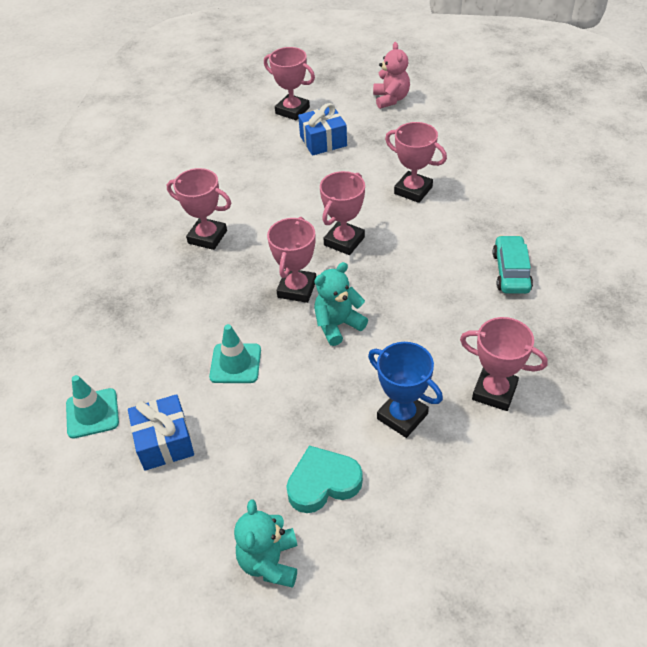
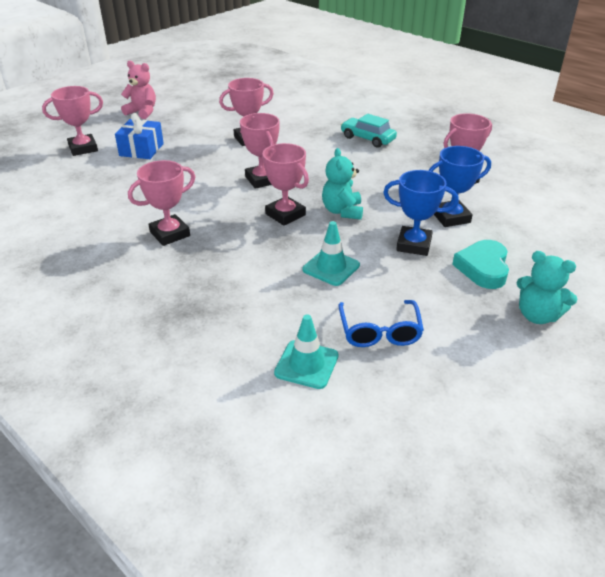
camera: 60 degrees left, 10 degrees down
blue gift [128,394,194,471] -> blue glasses [338,300,424,347]
none -> blue trophy [383,170,459,256]

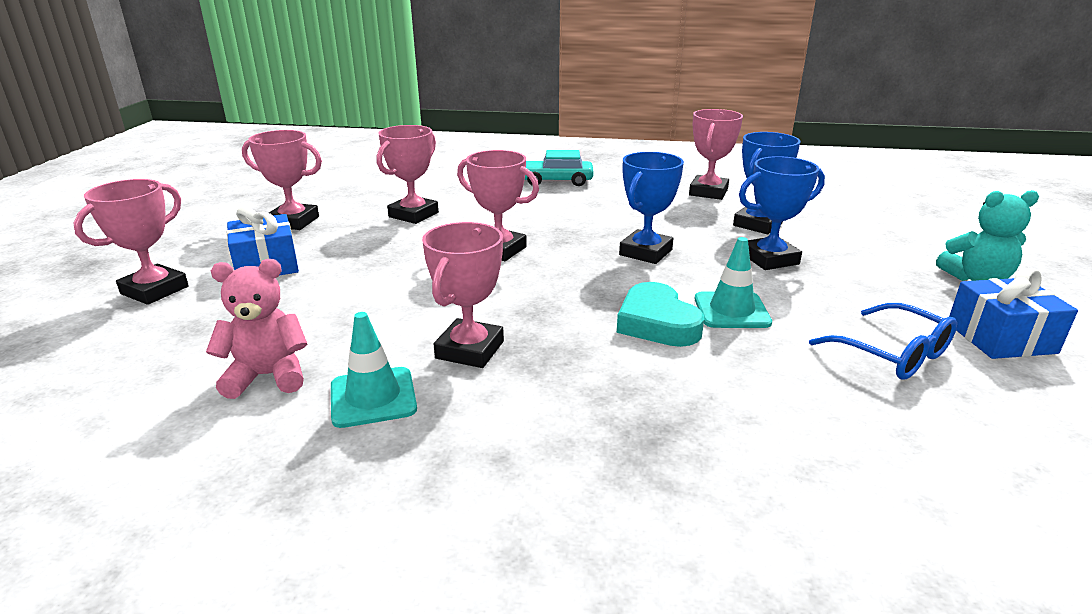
camera: 35 degrees left, 10 degrees down
pink teddy bear [121,61,156,119] -> pink teddy bear moved to [206,259,307,399]
pink trophy [262,143,309,226] -> pink trophy moved to [242,130,322,230]
turquoise traffic cone [274,315,339,389] -> turquoise traffic cone moved to [331,312,417,428]
turquoise teddy bear [322,148,363,220] -> blue trophy [619,152,684,264]
turquoise heart [452,240,509,289] -> turquoise heart moved to [617,282,704,347]
none -> blue gift [949,268,1078,359]

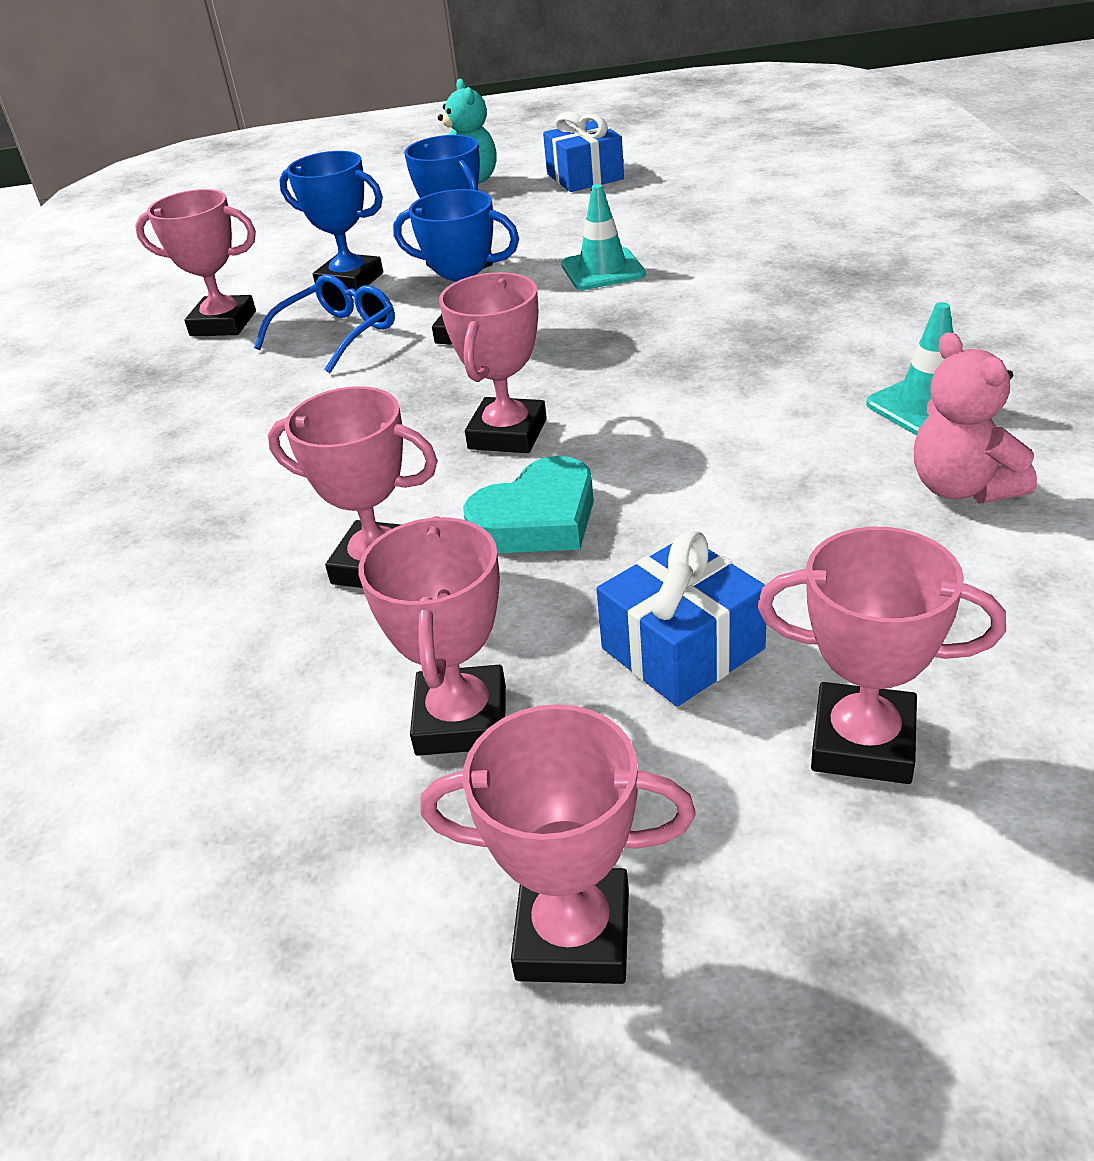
camera: 100 degrees left, 10 degrees up
pink trophy [422,222,504,368] -> pink trophy moved to [420,704,696,984]
turquoise car [525,150,593,186] -> none
turquoise heart [617,282,704,347] -> turquoise heart moved to [463,456,594,553]
blue glasses [809,303,957,380] -> blue glasses moved to [254,274,395,373]

